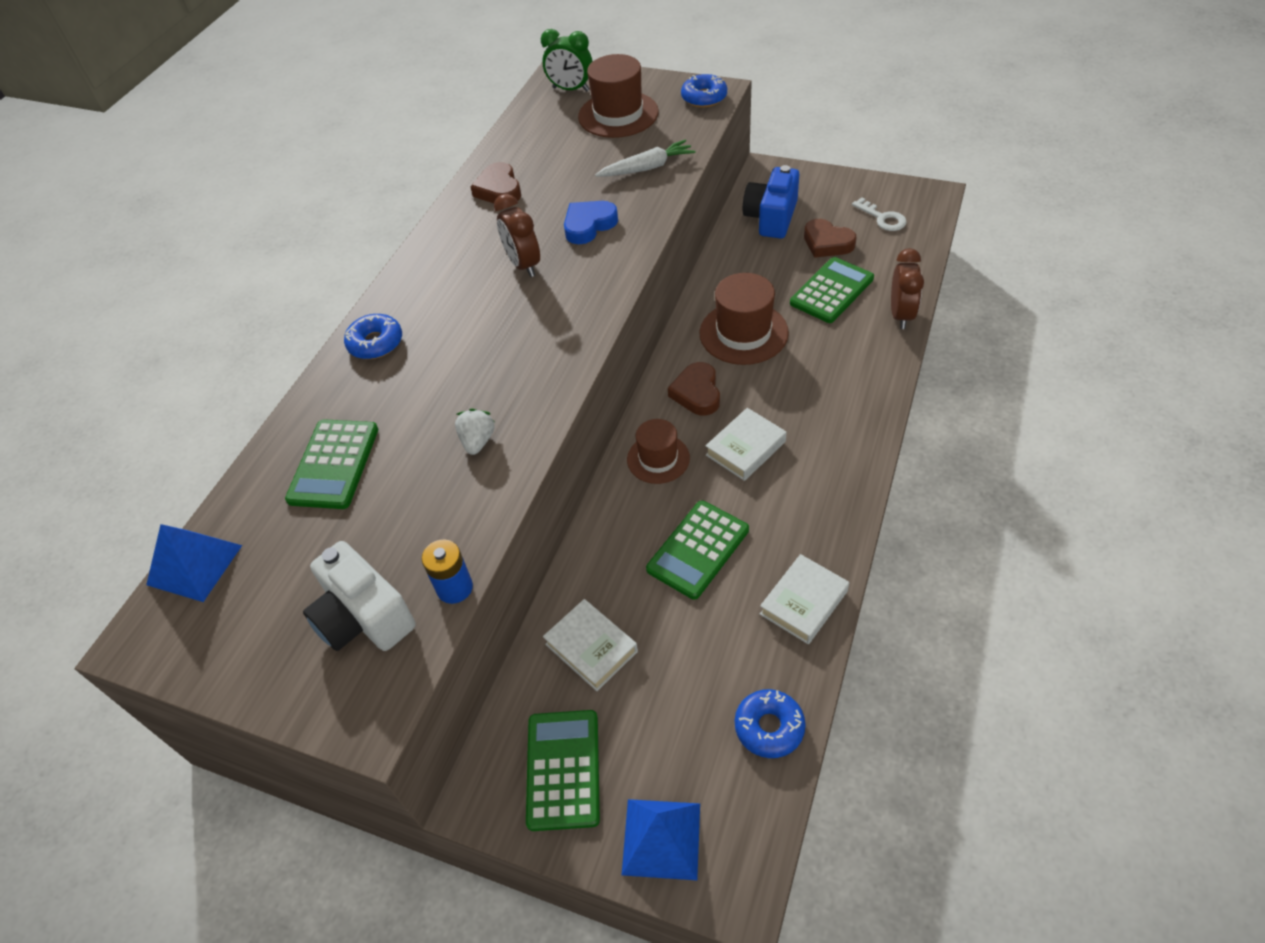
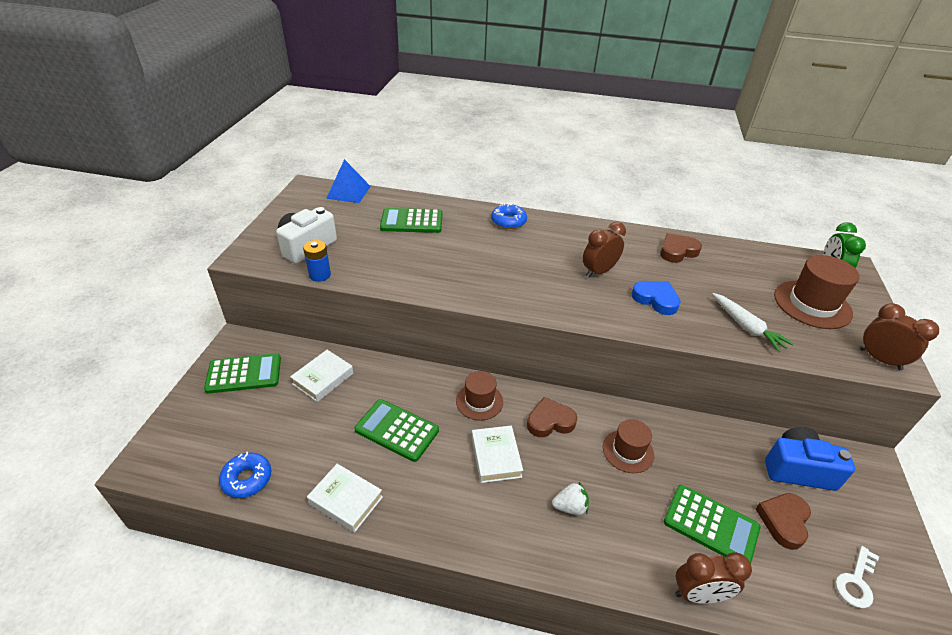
camera: 75 degrees right, 10 degrees down
white strawberry [455,408,495,455] -> white strawberry moved to [552,482,589,515]
blue pyramid [622,799,700,880] -> none
blue donut [681,74,727,107] -> brown clock [860,303,939,371]
brown hat [699,273,789,365] -> brown hat [603,419,654,473], size x0.64
white book [706,408,787,481] -> white book turned 45 degrees clockwise [472,426,523,483]

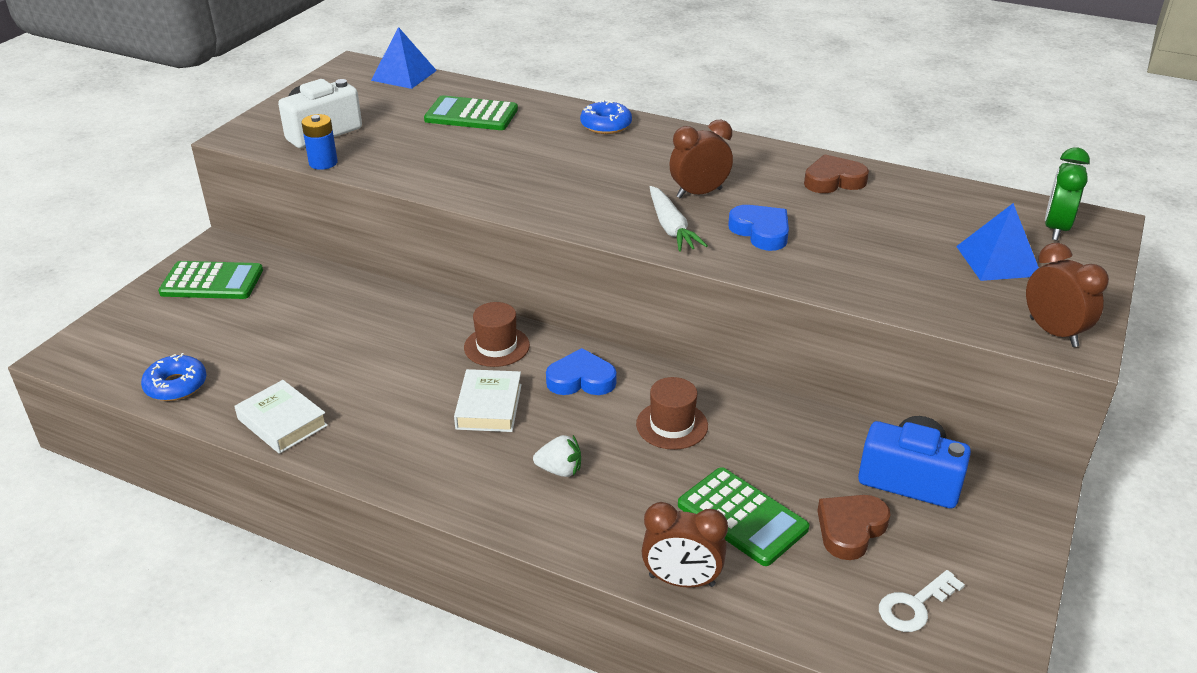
camera: 15 degrees right, 5 degrees down
white book [290,350,353,402] -> none
green calculator [354,399,439,462] -> none
brown heart [527,397,577,437] -> blue heart [546,348,617,395]
white carrot [712,293,793,352] -> white carrot moved to [650,186,708,252]
brown hat [774,255,859,329] -> blue pyramid [956,203,1039,281]

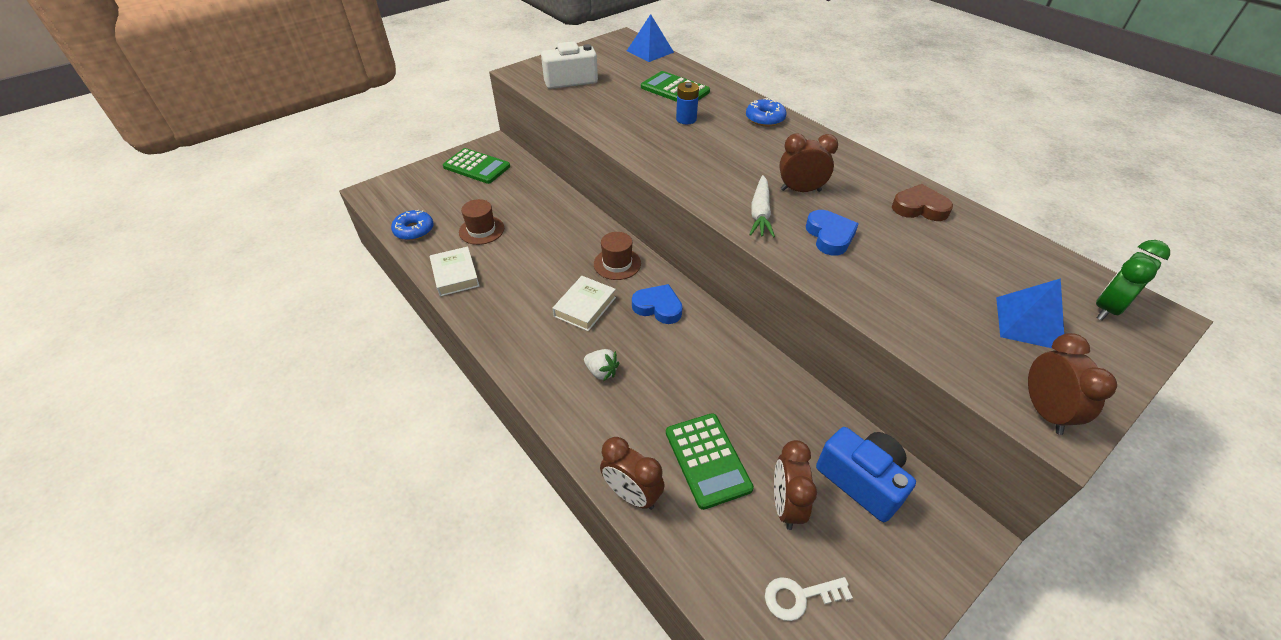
camera: 25 degrees right, 10 degrees up
blue battery [302,114,338,170] -> blue battery moved to [676,82,699,124]
brown hat [636,377,708,450] -> brown hat moved to [459,199,504,245]
brown heart [817,495,890,560] -> brown clock [774,440,817,530]

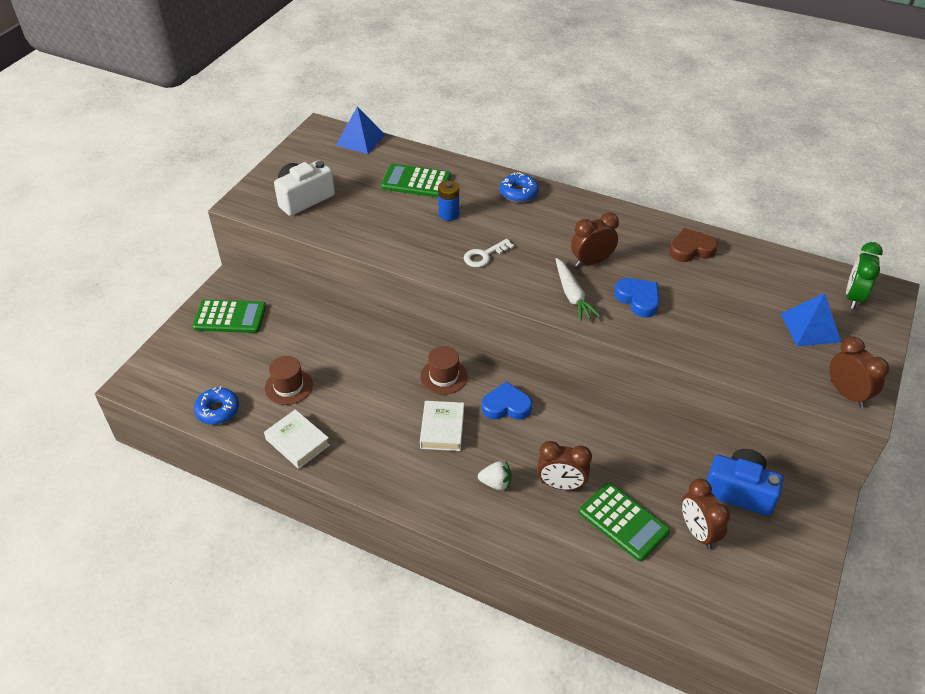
camera: 25 degrees left, 0 degrees up
brown clock [600,437,665,510] -> brown clock moved to [537,441,592,490]
white key [765,577,853,621] -> white key moved to [464,239,514,267]

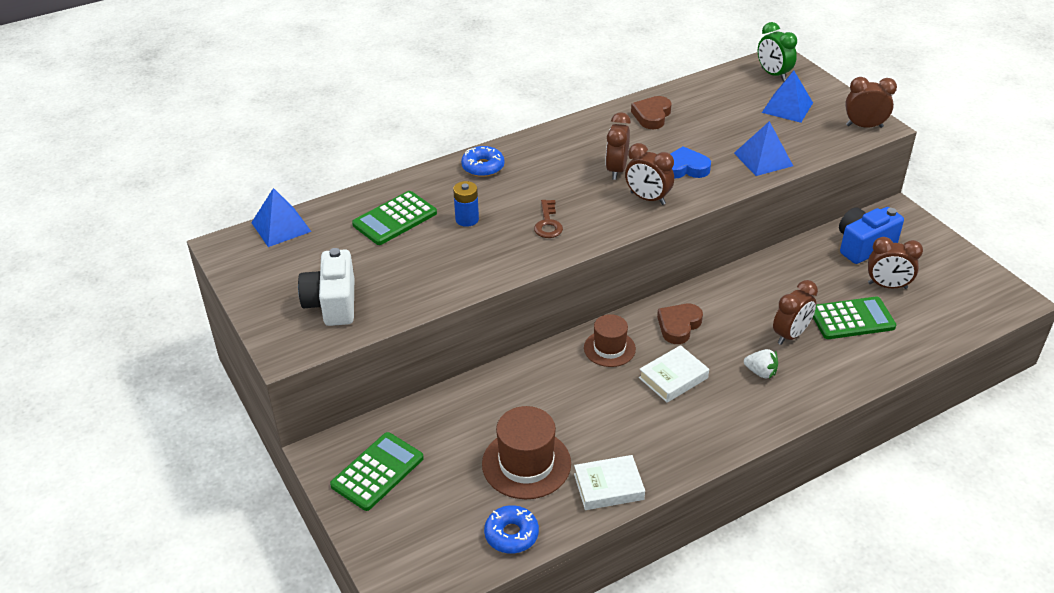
camera: 55 degrees left, 5 degrees down
brown hat [265,356,313,405] -> brown hat [482,406,571,499], size x1.56
white book [420,401,464,451] -> white book turned 75 degrees counterclockwise [639,345,709,402]
white key [464,239,514,267] -> brown key [534,200,563,238]
white strawberry [478,461,511,491] -> white strawberry turned 75 degrees clockwise [744,349,778,379]
blue heart [482,382,532,420] -> brown heart [657,304,703,344]
white carrot [556,258,600,321] -> brown clock [625,143,674,205]
none -> blue pyramid [734,121,793,176]

